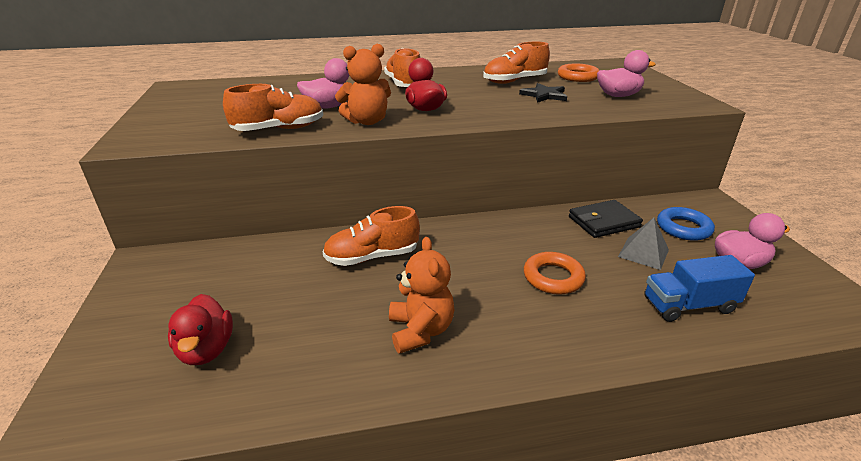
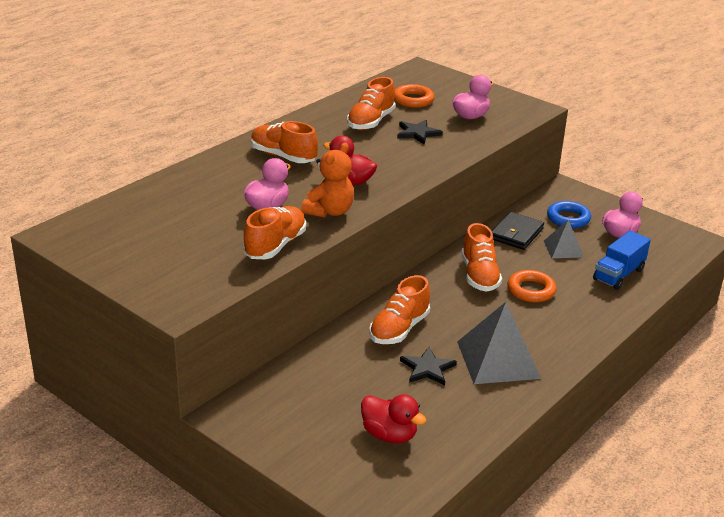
camera: 40 degrees left, 0 degrees up
orange teddy bear [389,237,454,354] -> grey pyramid [457,302,541,384]
none -> black star [400,347,457,386]
none -> orange shoe [461,223,502,292]

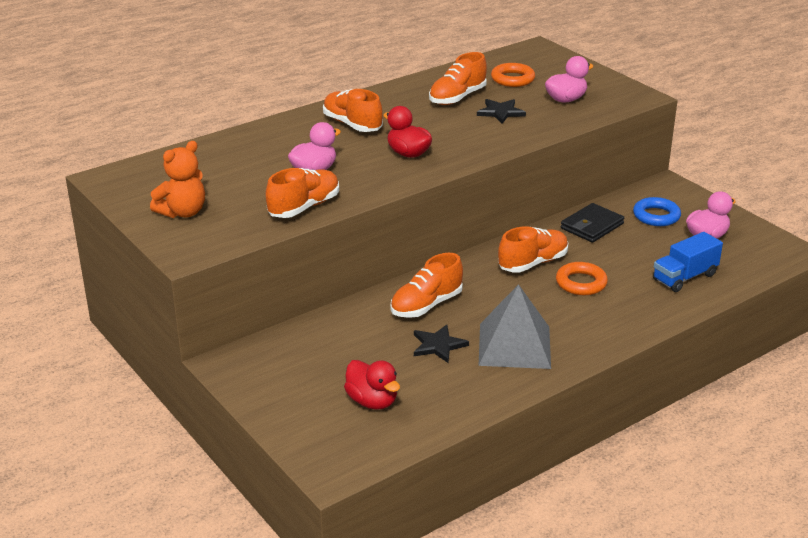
camera: 15 degrees right, 0 degrees up
orange teddy bear [301,143,354,218] -> orange teddy bear moved to [150,141,205,218]
orange shoe [461,223,502,292] -> orange shoe turned 135 degrees counterclockwise [498,226,568,273]
grey pyramid [544,220,584,258] -> none

